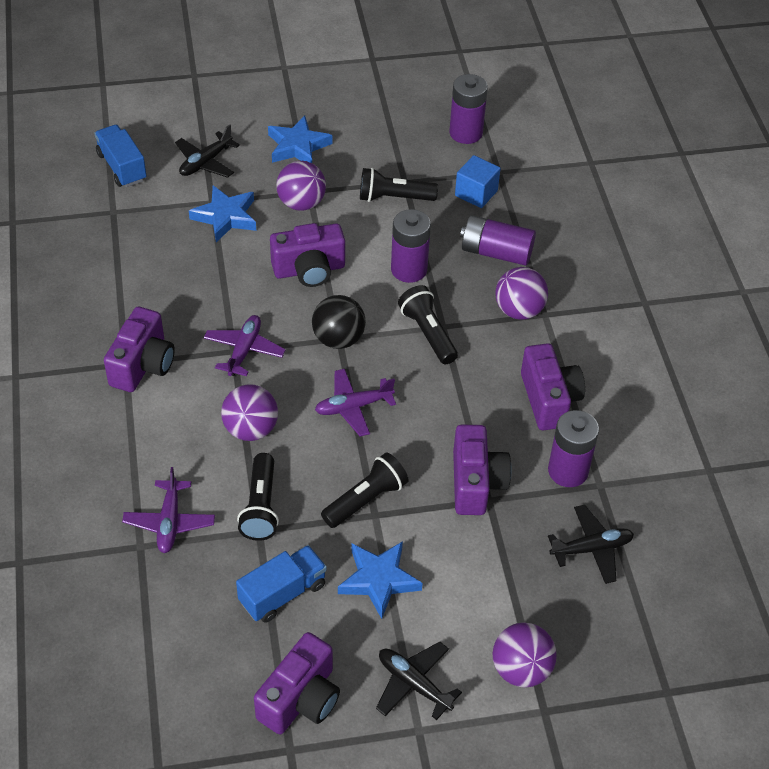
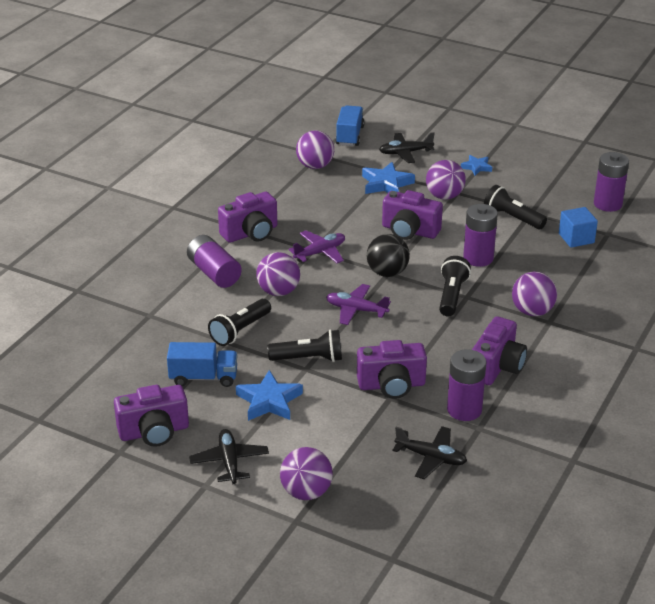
camera: 40 degrees right, 15 degrees down
purple plane [122,467,215,553] -> none
blue star [268,115,332,163] -> blue star [461,155,492,175], size x0.59
purple camera [453,424,511,515] -> purple camera turned 45 degrees clockwise [357,340,427,399]
purple battery [460,215,536,266] -> purple battery moved to [187,235,242,288]
none -> purple ball [296,130,334,169]

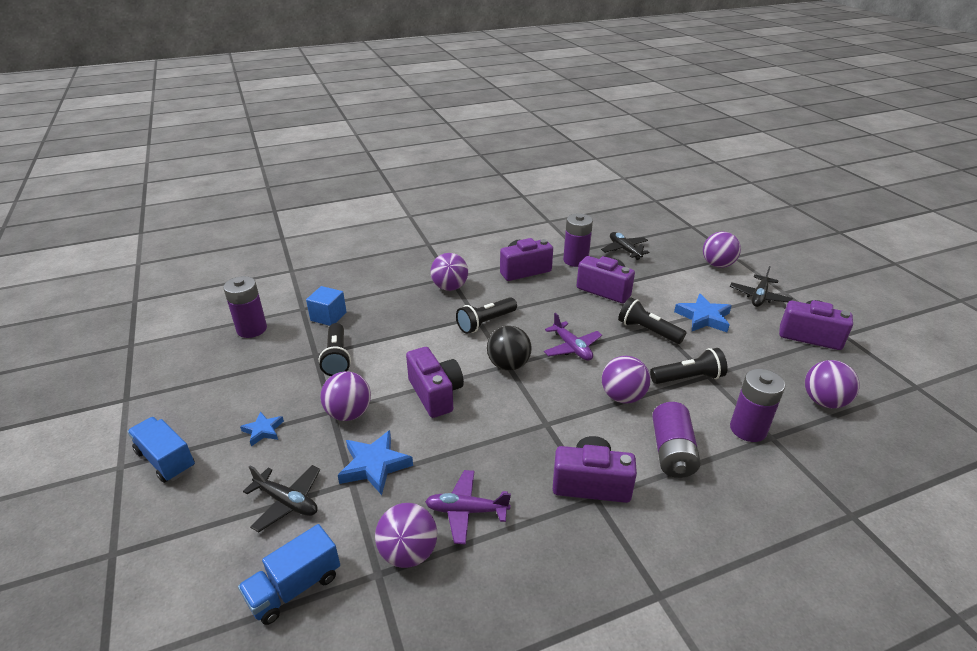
camera: 140 degrees left, 0 degrees up
blue truck [167,342,237,387] -> blue truck moved to [127,417,195,483]
purple plane [288,230,345,263] -> purple plane moved to [425,470,511,545]
purple battery [463,204,498,267] -> purple battery moved to [730,369,785,442]
none -> purple ball [805,360,860,408]

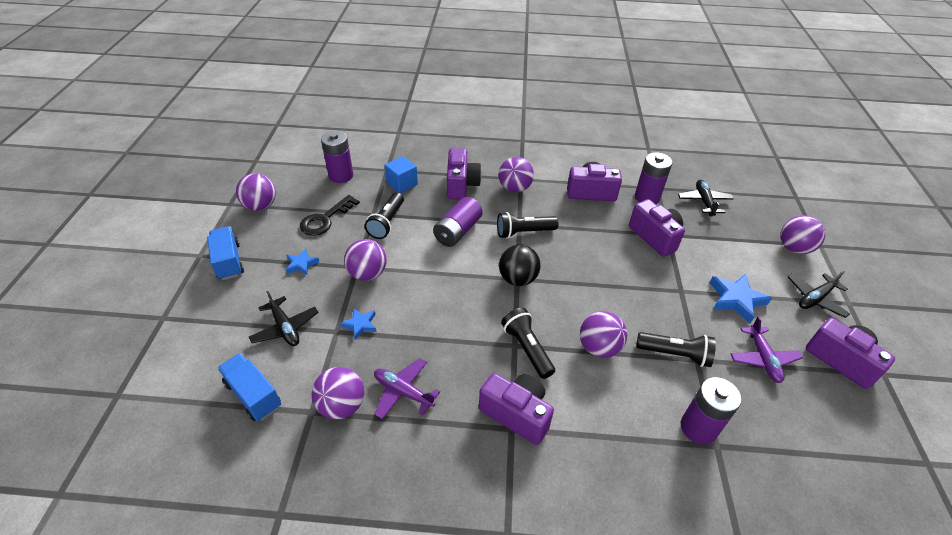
camera: 25 degrees right, 10 degrees up
blue truck [238,524,340,625] -> blue truck turned 60 degrees clockwise [217,353,281,421]
blue star [338,430,413,495] -> blue star [340,308,377,340], size x0.59
purple camera [406,347,464,418] -> purple camera moved to [447,148,482,199]
purple plane [544,313,602,361] -> purple plane moved to [730,316,803,383]
black flashlight [618,297,686,344] -> black flashlight moved to [501,308,555,379]
purple battery [652,402,701,478] -> purple battery moved to [433,197,483,247]
purple ball [805,360,860,408] -> purple ball moved to [236,173,276,211]
none -> black key [300,195,360,236]

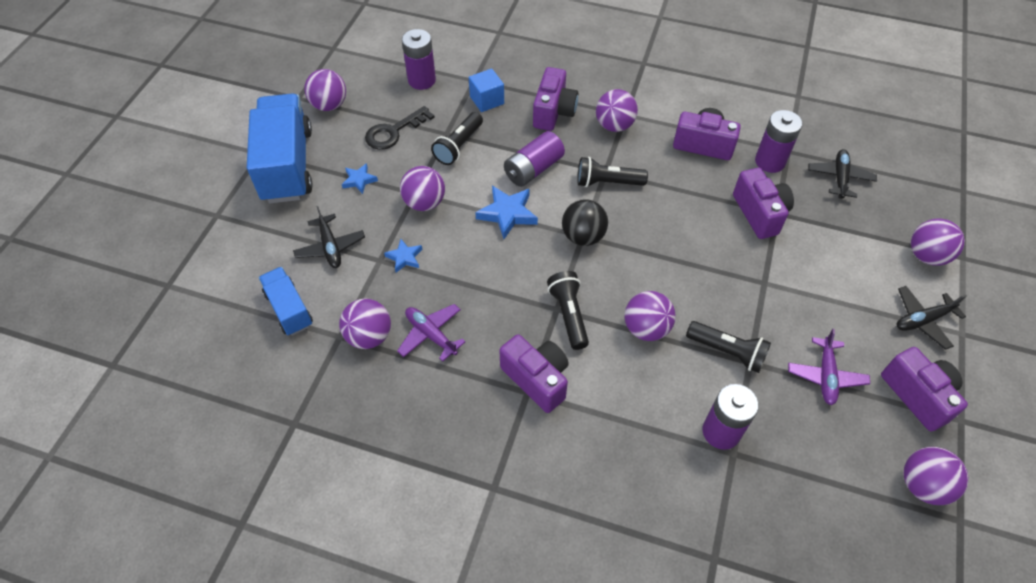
camera: 15 degrees right, 10 degrees up
blue truck [207,226,244,280] -> blue truck [247,94,313,203], size x1.86
blue star [710,274,772,324] -> blue star moved to [475,186,538,239]
none -> purple ball [904,447,969,505]

